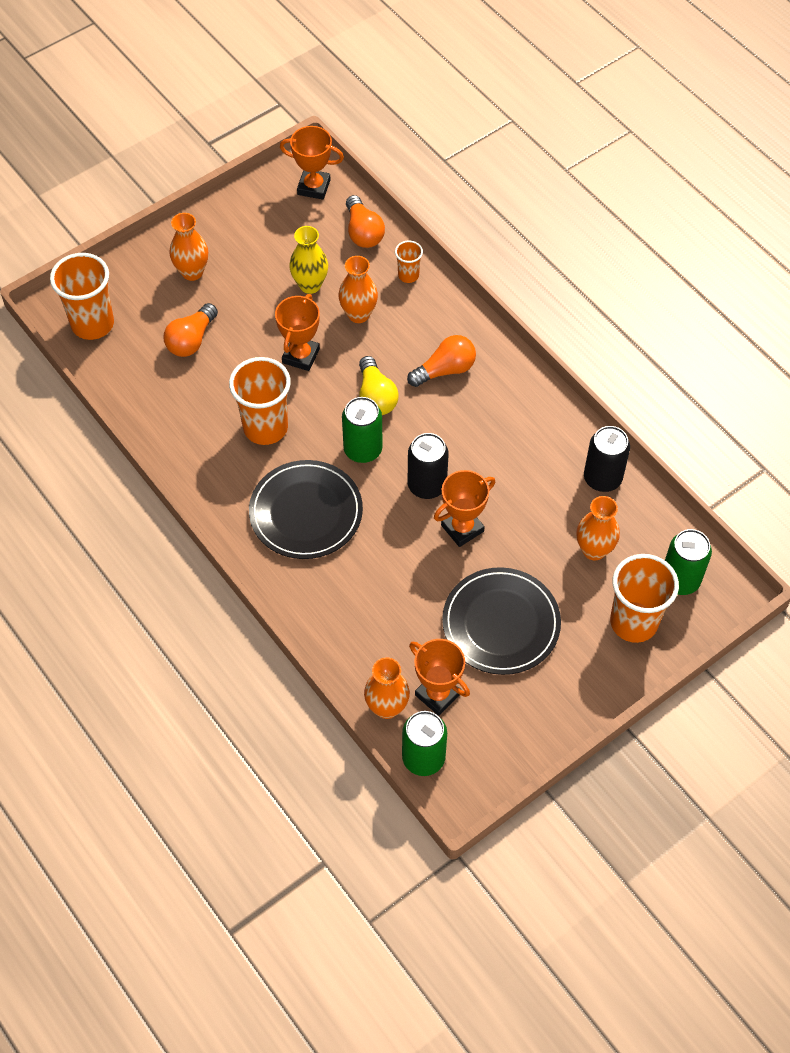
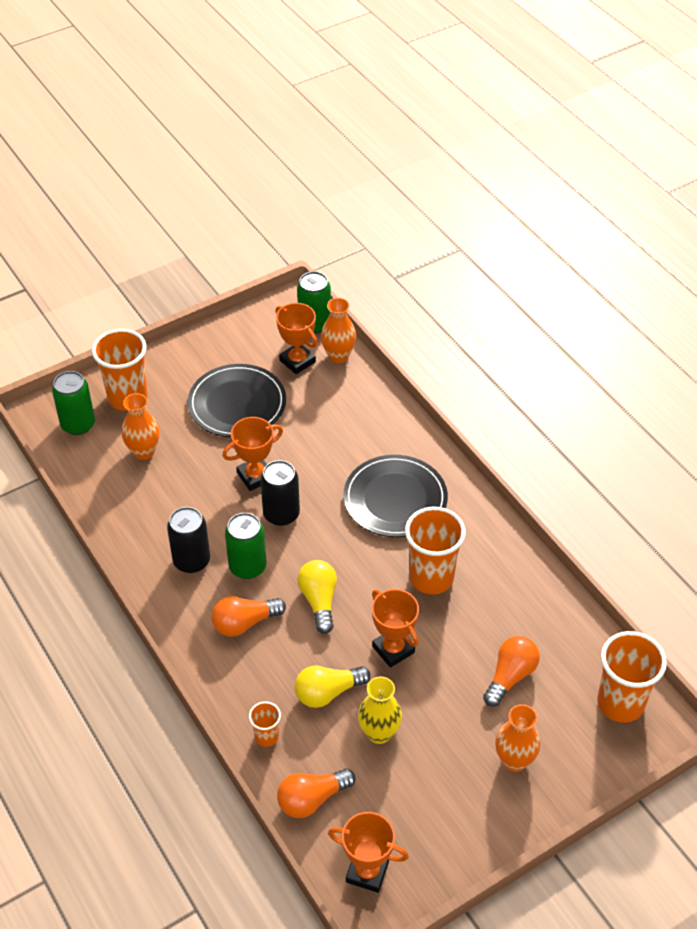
camera: 175 degrees left, 10 degrees down
orange trophy [275,294,320,371] -> orange trophy turned 60 degrees counterclockwise [372,589,419,668]
orange vase [339,256,378,323] -> yellow light bulb [295,666,371,708]
green can [342,397,383,463] -> green can moved to [225,513,266,579]
orange light bulb [346,195,385,248] -> orange light bulb turned 105 degrees counterclockwise [277,769,356,818]
black can [584,426,630,492] -> black can moved to [167,507,210,573]

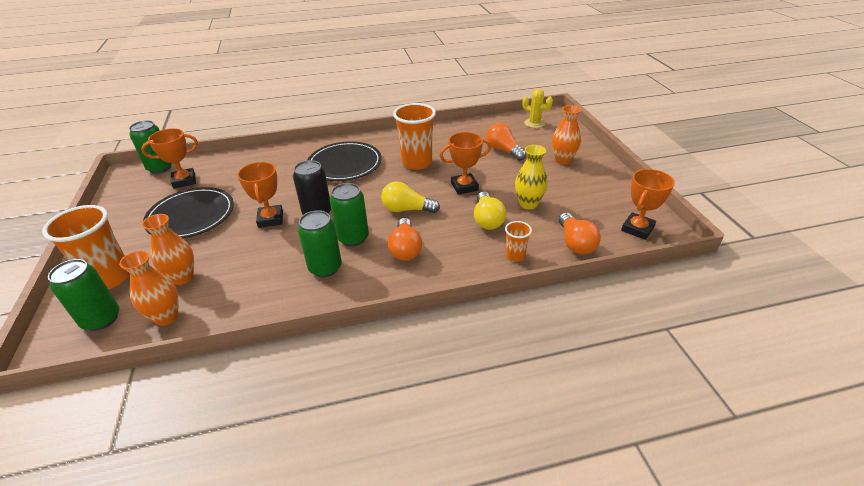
camera: 70 degrees left, 10 degrees down
black can [167,507,210,573] -> green can [298,210,342,277]
orange vase [321,298,356,363] -> orange vase moved to [119,251,179,326]
orange cup [597,631,667,723] -> yellow cactus [522,89,553,128]

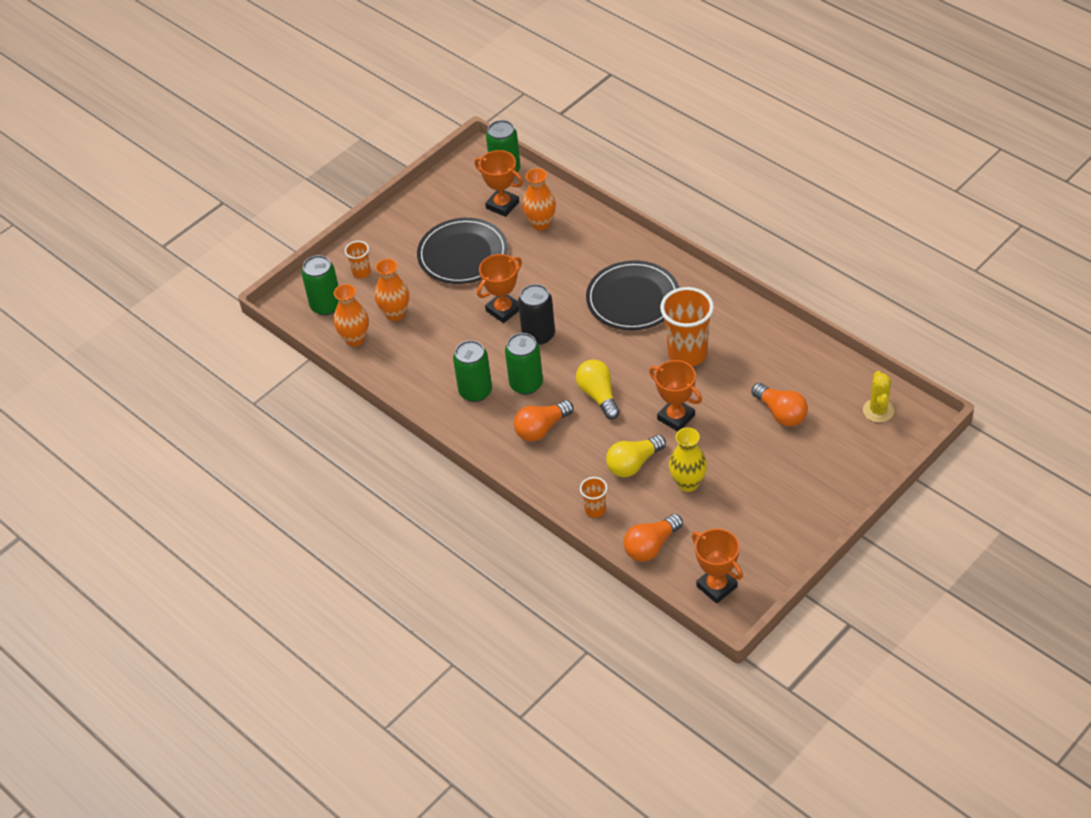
camera: 60 degrees right, 10 degrees up
orange cup [42,205,130,289] -> orange cup [345,241,371,279], size x0.50
orange light bulb [486,123,526,161] -> orange light bulb turned 120 degrees clockwise [751,383,808,427]
orange vase [552,105,581,164] -> orange vase moved to [522,168,556,230]
orange trophy [621,169,675,240] -> orange trophy turned 45 degrees clockwise [692,529,743,604]

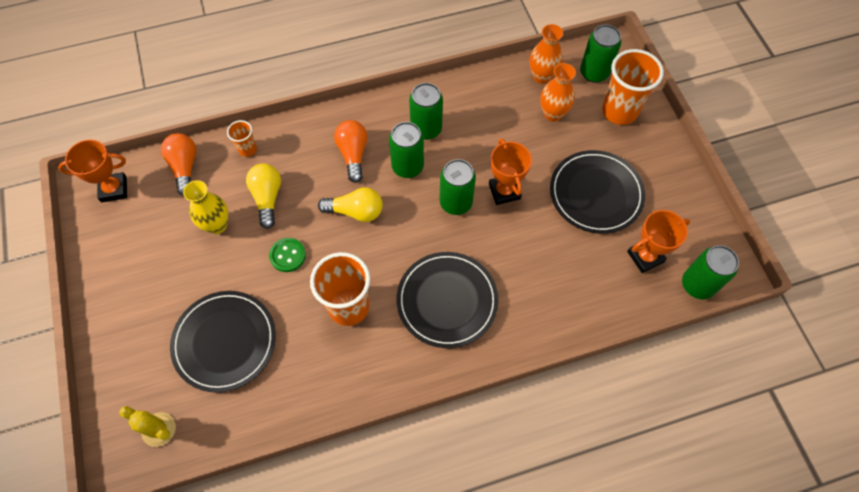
camera: 115 degrees right, 15 degrees up
orange cup [345,241,371,279] -> orange cup [602,49,664,125], size x2.01
black can [518,284,555,345] -> green can [440,159,476,215]
orange vase [522,168,556,230] -> none
orange trophy [649,360,702,431] -> green button [269,238,306,272]
orange light bulb [751,383,808,427] -> black plate [170,291,276,392]

